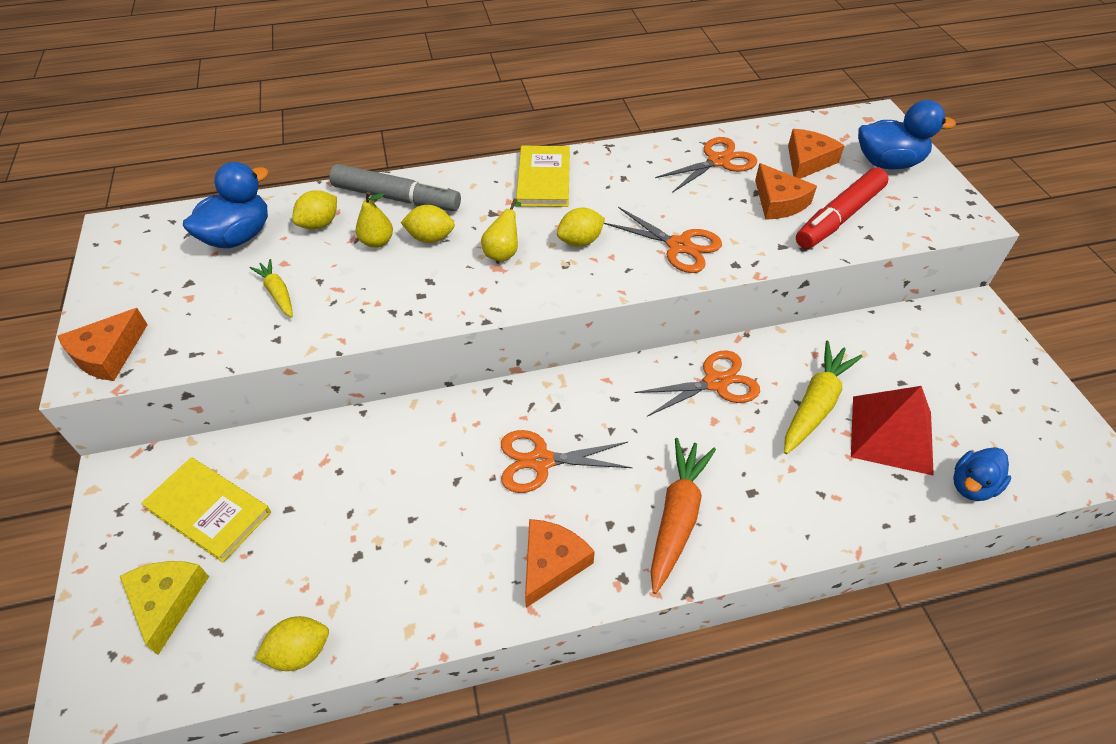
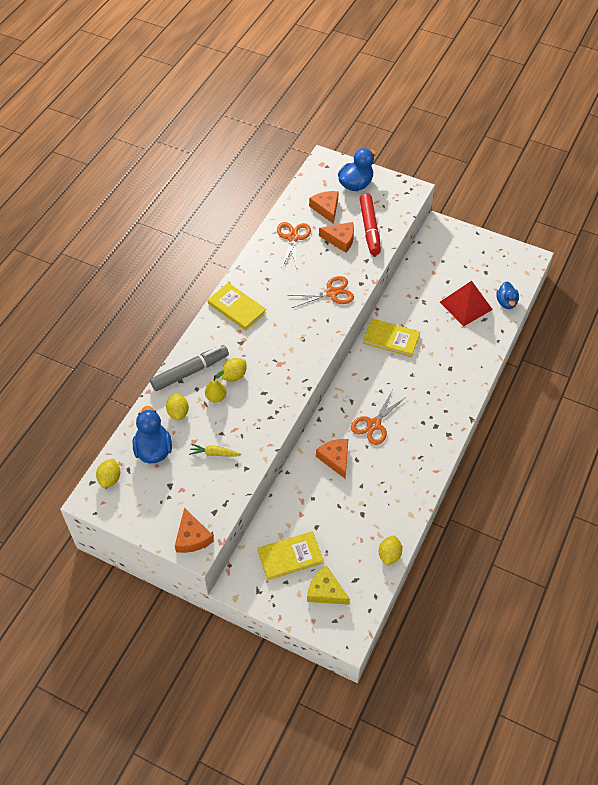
camera: 50 degrees left, 5 degrees up
yellow pear [481,198,521,262] -> none
orange cheese [525,519,595,608] -> orange cheese moved to [316,439,348,478]
yellow lemon [557,208,605,247] -> yellow lemon moved to [96,458,120,488]
orange scissors [635,351,760,416] -> yellow book [363,318,420,357]
orange carrot [650,438,716,594] -> none
yellow carrot [784,341,863,454] -> none

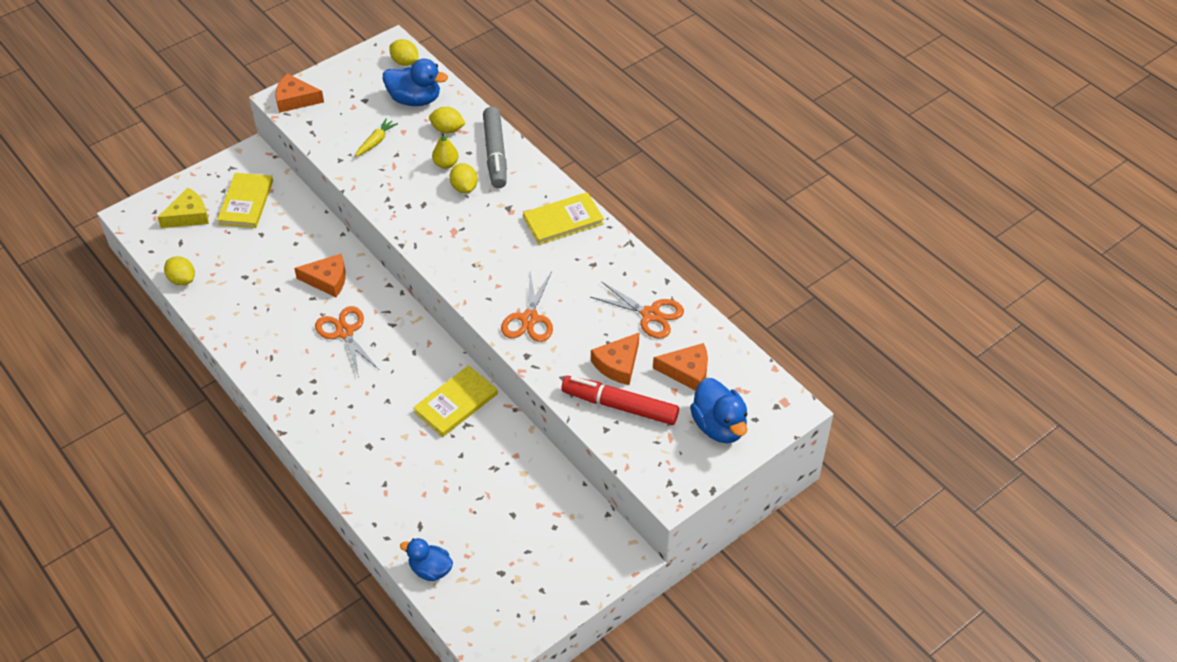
camera: 115 degrees right, 5 degrees down
red pyramid [440,281,493,326] -> none

